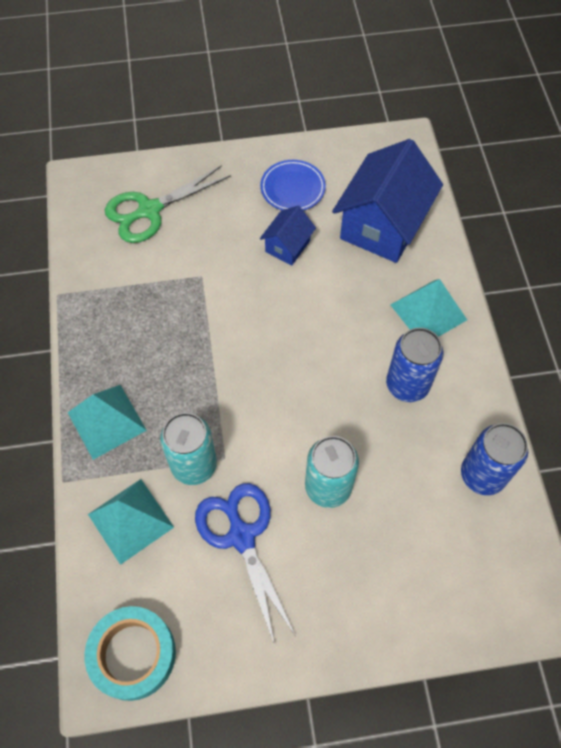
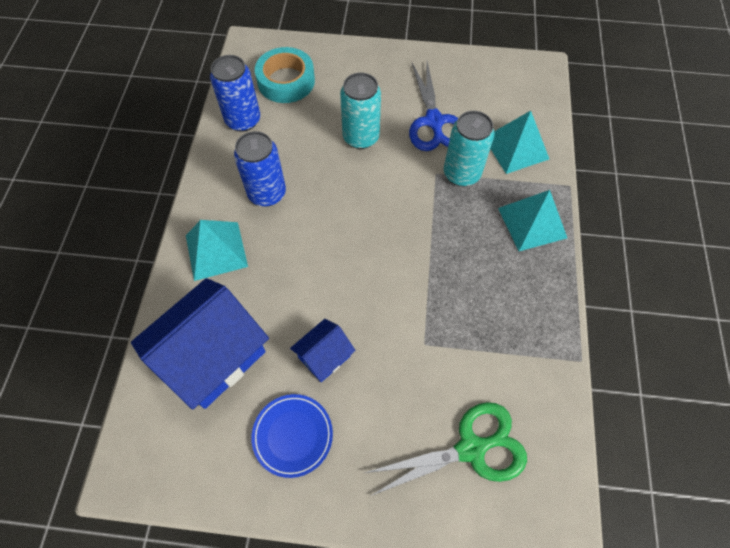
camera: 165 degrees left, 0 degrees up
turquoise tape [84,606,176,701] -> turquoise tape moved to [255,47,315,103]

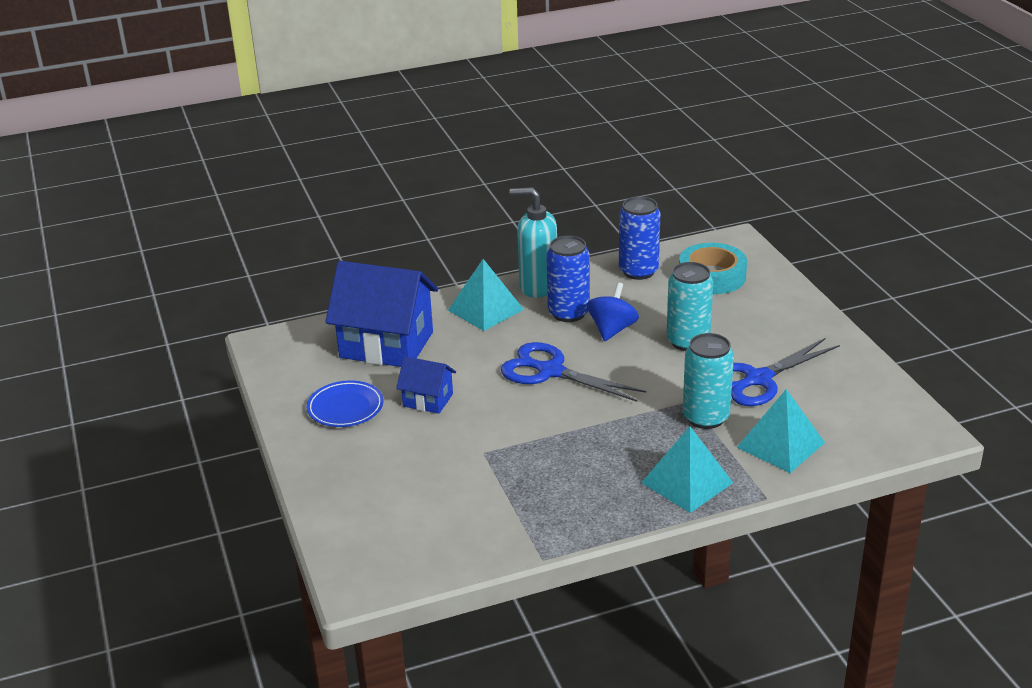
camera: 65 degrees right, 30 degrees down
green scissors [365,402,527,496] -> none
none -> blue scissors [501,342,646,402]
none -> turquoise soap dispenser [510,187,557,298]
none -> blue spinning top [587,282,639,341]

